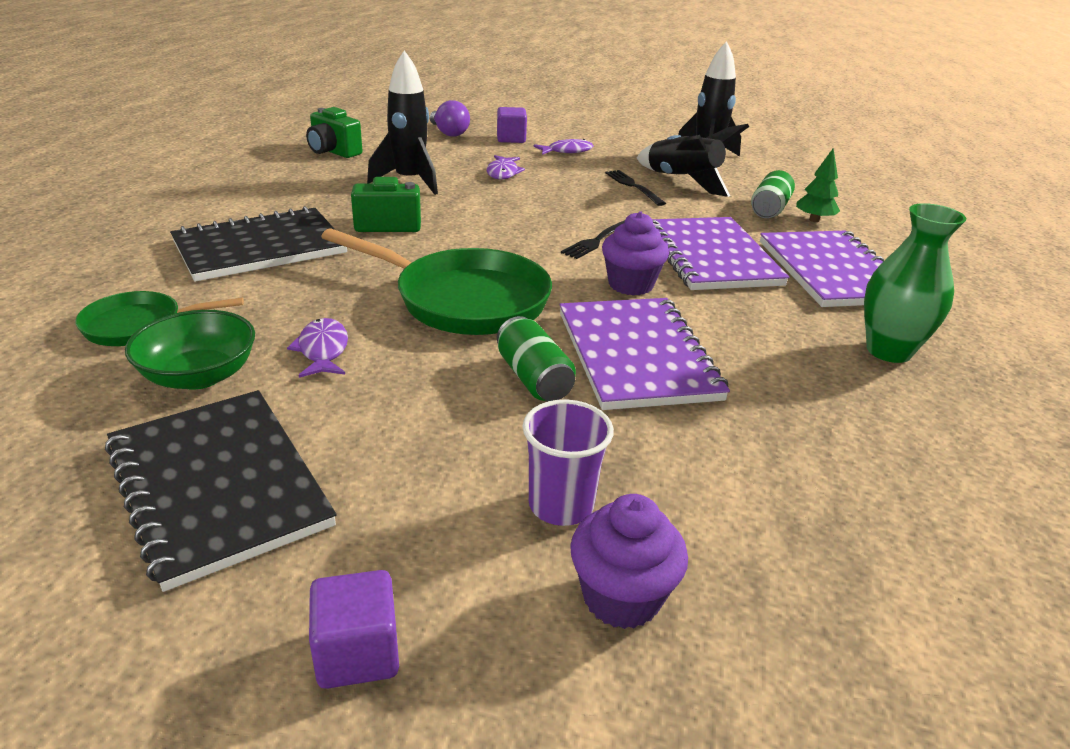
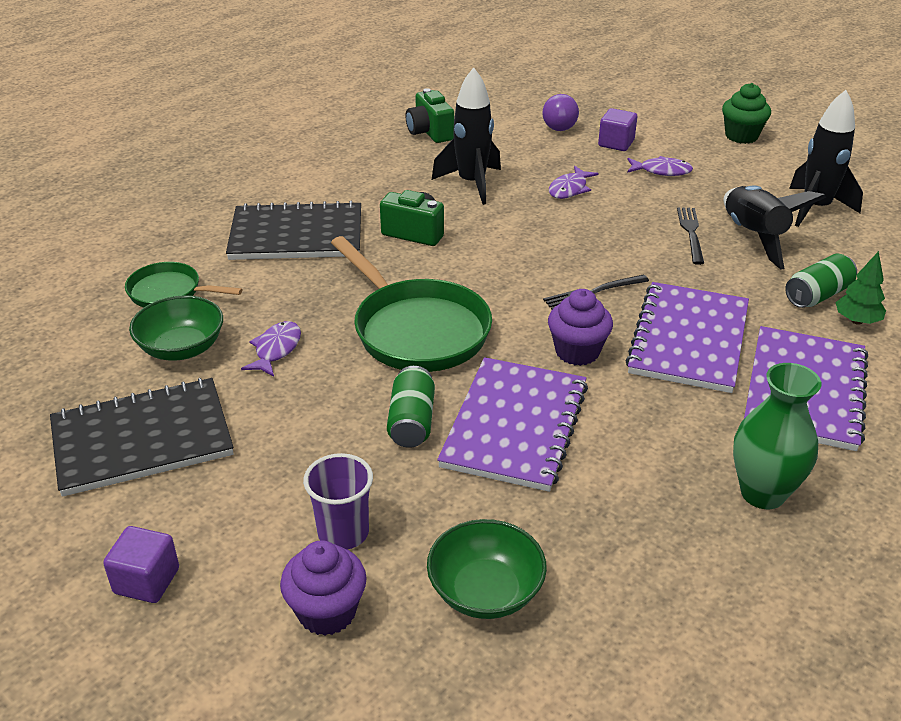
camera: 30 degrees right, 5 degrees up
black notebook [105,390,336,592] -> black notebook turned 75 degrees clockwise [50,378,233,497]
none -> green bowl [427,519,547,619]
none -> green cupcake [722,83,771,144]

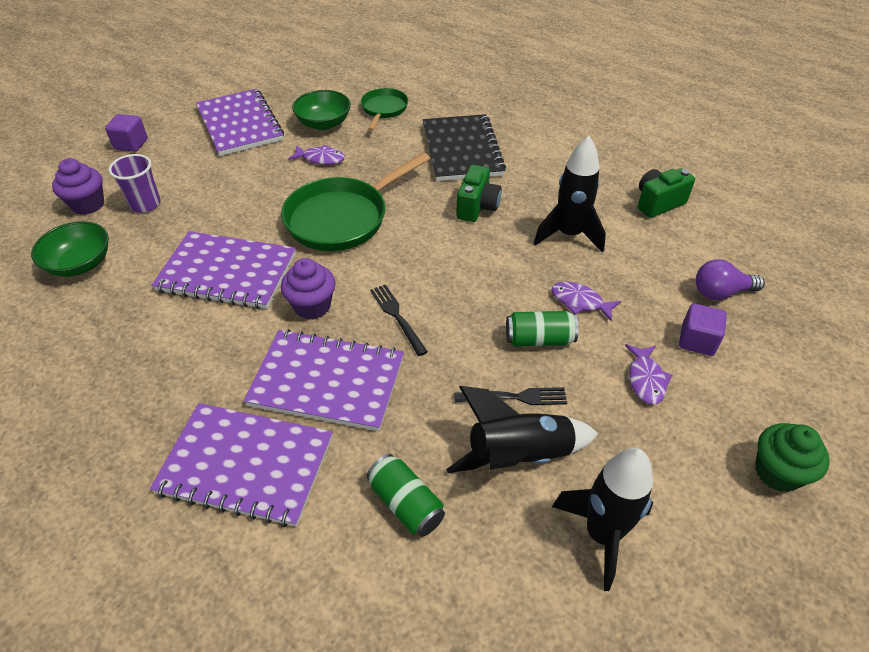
camera: 85 degrees right, 10 degrees up
black notebook [50,378,233,497] -> purple notebook [196,89,284,156]
green can [387,366,435,448] -> green can moved to [506,311,579,347]
green vase [733,363,821,509] -> none
green tree [835,251,886,325] -> none

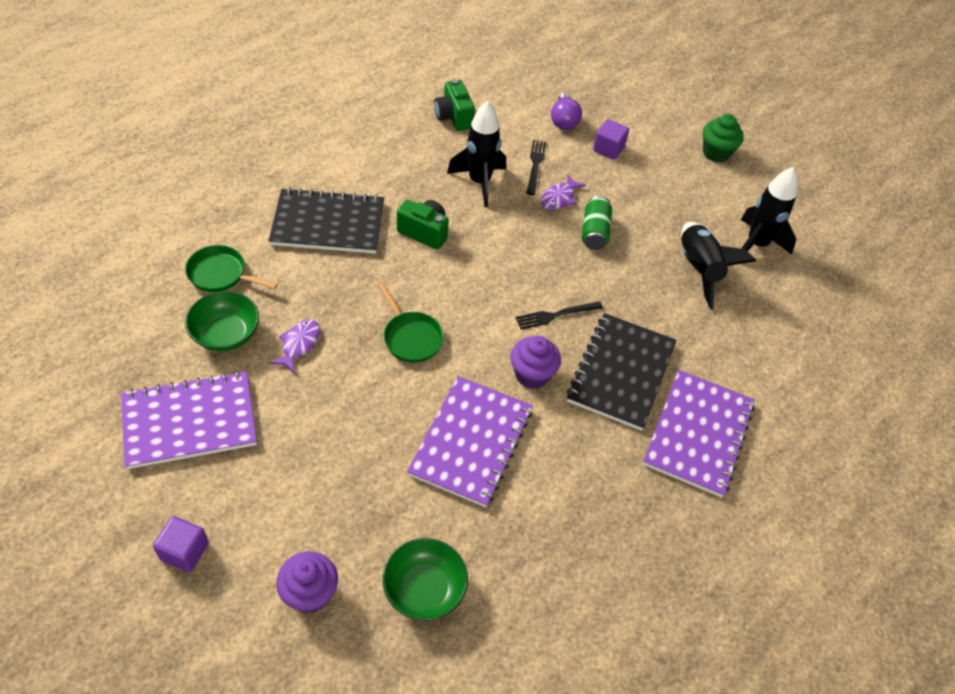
camera: 85 degrees left, 5 degrees up
purple cup [108,154,161,213] -> none
purple notebook [244,329,404,431] -> black notebook [567,313,676,431]
green pan [281,152,430,251] -> green pan [378,283,444,363], size x0.56
green can [367,454,445,537] -> none
black fork [454,387,567,405] -> black fork moved to [526,140,546,195]
purple fish [625,344,672,405] -> none

